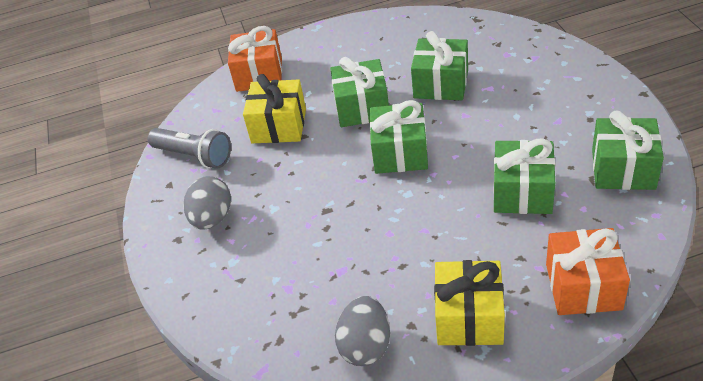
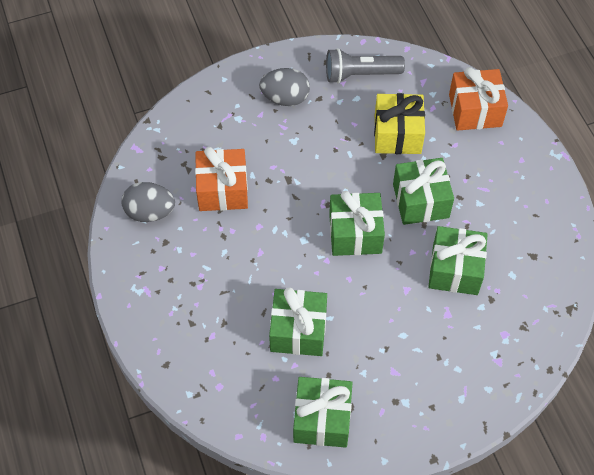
camera: 80 degrees right, 15 degrees up
grey flashlight [148,128,231,169] -> grey flashlight turned 60 degrees clockwise [326,48,405,83]
yellow gift [434,260,505,346] -> none
orange gift [546,228,630,315] -> orange gift moved to [195,147,248,211]

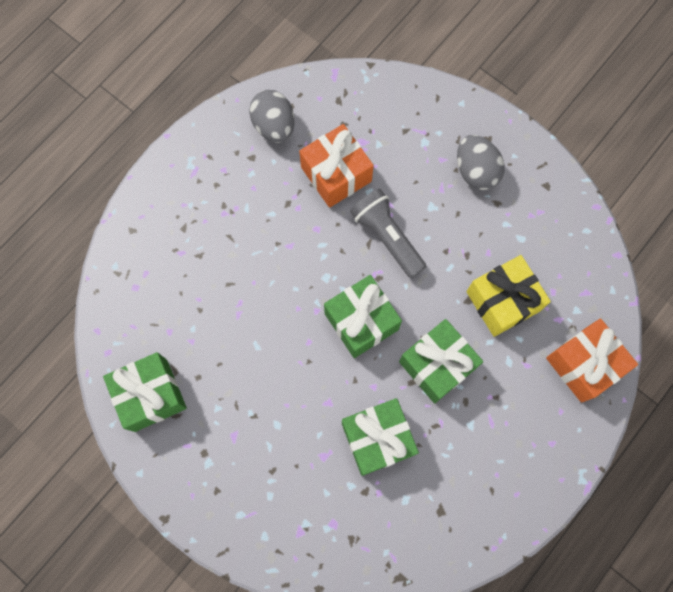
camera: 60 degrees right, 15 degrees up
green gift [269,288,327,356] -> none
grey flashlight [326,48,405,83] -> grey flashlight moved to [350,189,426,278]

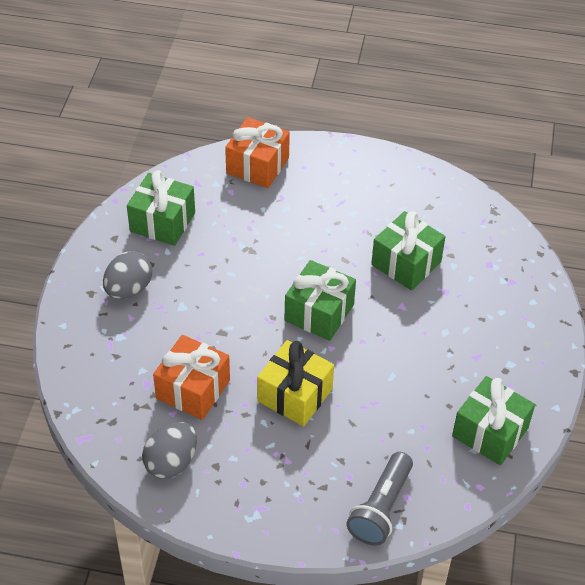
camera: 120 degrees left, 25 degrees down
grey flashlight [350,189,426,278] -> grey flashlight moved to [346,452,413,546]
green gift [399,319,483,403] -> green gift moved to [127,170,195,246]
yellow gift [466,255,551,337] -> yellow gift moved to [257,340,334,426]

